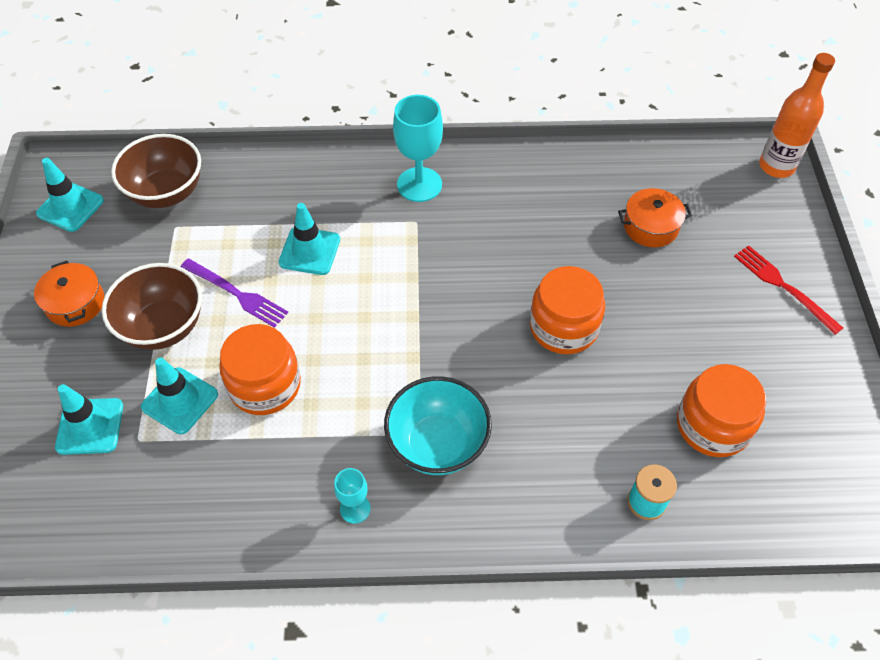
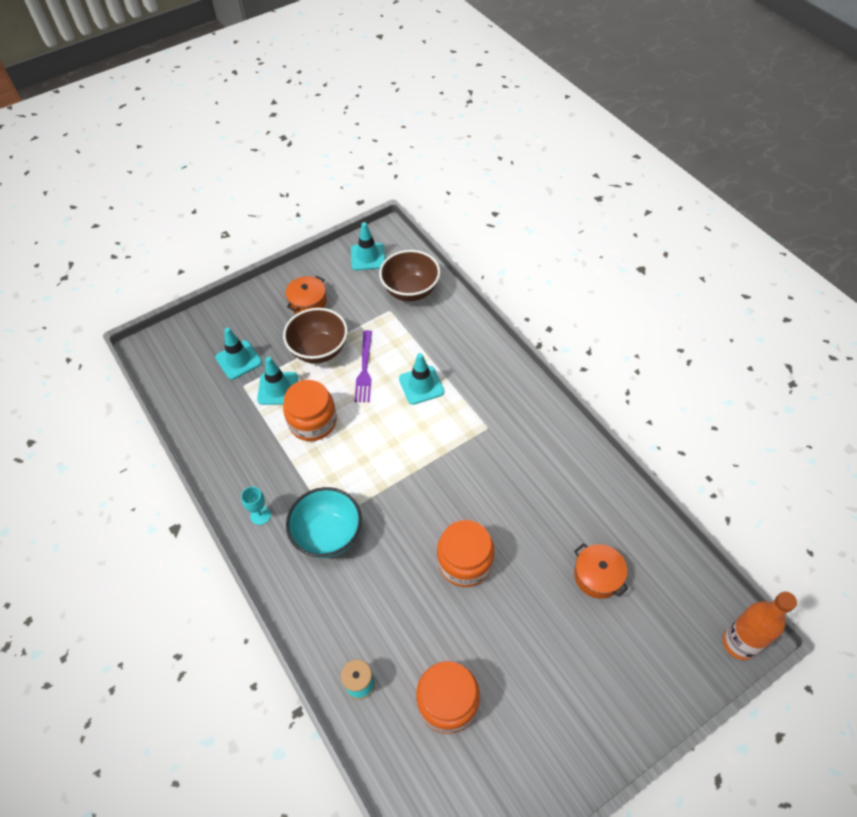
camera: 60 degrees right, 0 degrees up
turquoise goblet [393,95,443,202] -> none
red fork [734,245,843,335] -> none

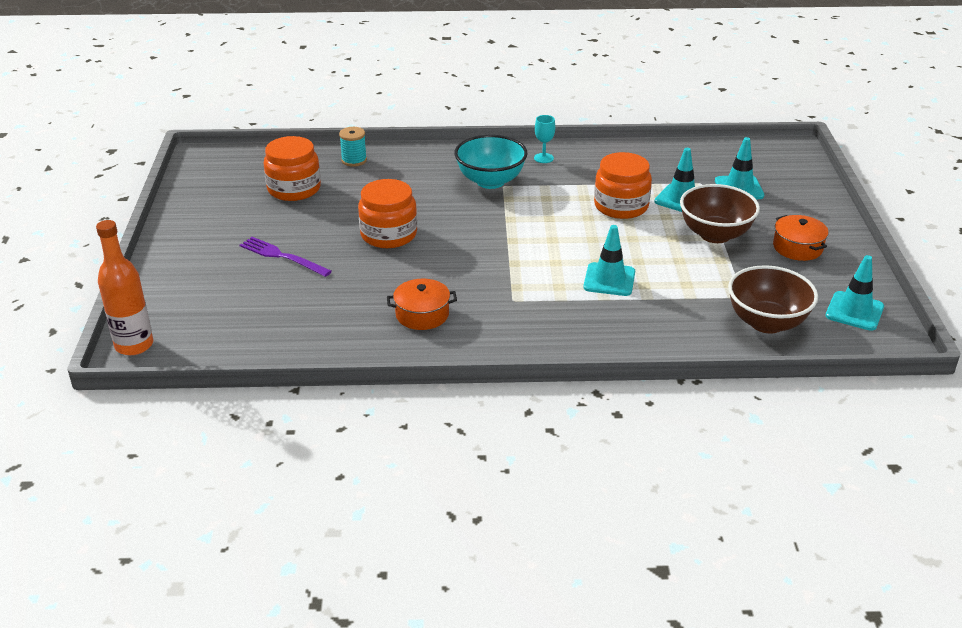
camera: 120 degrees right, 20 degrees down
purple fork [354,330,372,402] -> purple fork moved to [240,237,332,277]
orange pot [574,543,628,599] -> orange pot moved to [387,279,457,330]

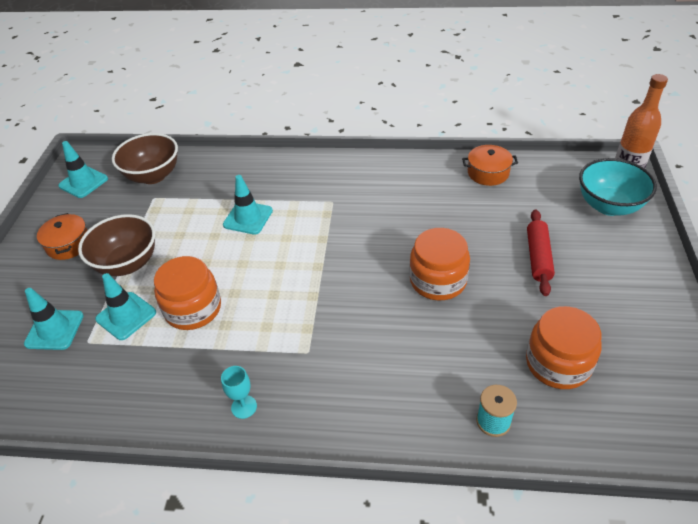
camera: 170 degrees left, 10 degrees up
purple fork [240,237,332,277] -> red rolling pin [527,209,555,296]
orange pot [387,279,457,330] -> orange pot moved to [462,145,518,186]
turquoise bowl [454,135,527,189] -> turquoise bowl moved to [579,158,657,216]

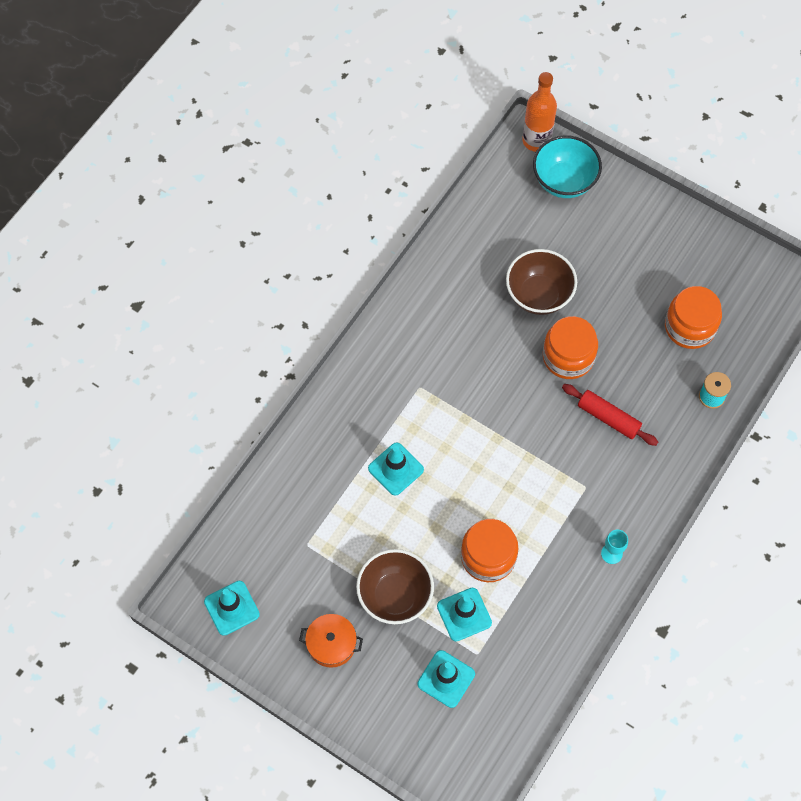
camera: 65 degrees left, 20 degrees up
brown bowl [112,133,178,184] -> brown bowl moved to [506,249,577,315]
orange pot [462,145,518,186] -> none
red rolling pin [527,209,555,296] -> red rolling pin moved to [562,384,658,446]

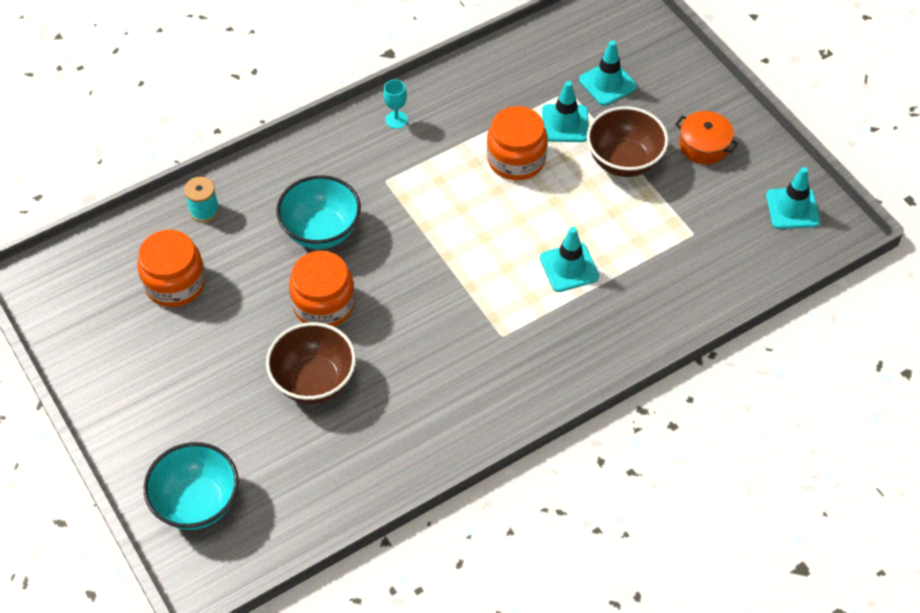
camera: 155 degrees left, 10 degrees down
orange bottle [522,72,557,152] -> none
red rolling pin [562,384,658,446] -> turquoise bowl [276,175,361,249]

